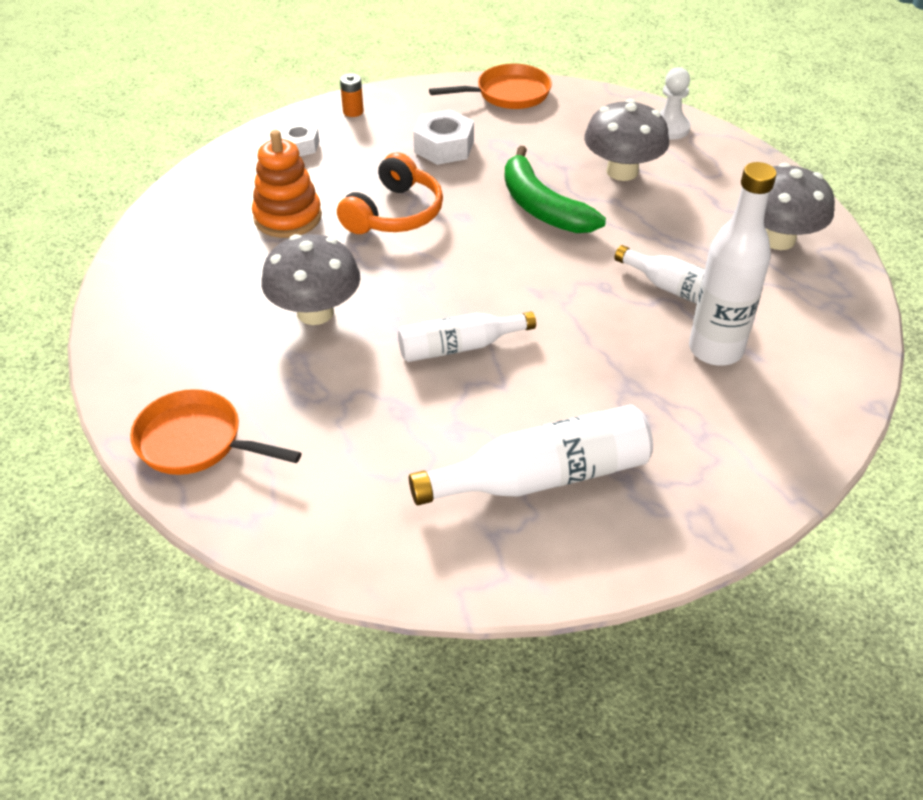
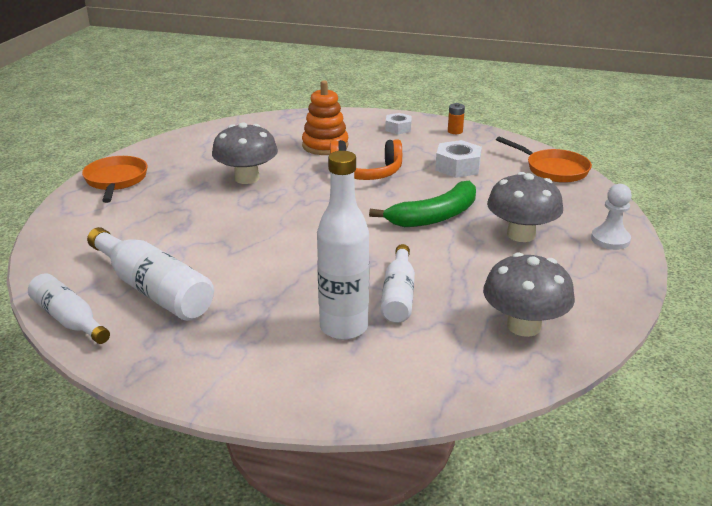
camera: 60 degrees right, 15 degrees down
white bottle [398,311,536,362] -> white bottle moved to [28,273,110,344]
green banana [504,146,606,233] -> green banana turned 150 degrees counterclockwise [369,181,476,227]

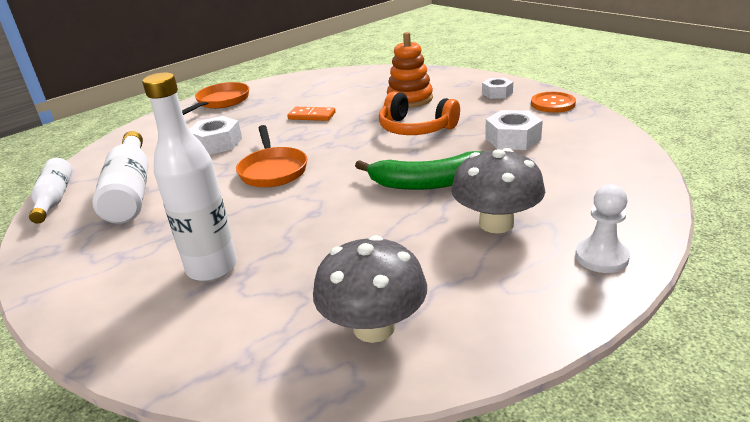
camera: 35 degrees right, 0 degrees up
grey mushroom [212,122,278,184] -> orange domino [287,107,336,121]
white bottle [380,244,415,323] -> none
orange battery [448,103,465,134] -> orange button [531,92,576,113]
orange pan [496,137,592,183] -> orange pan moved to [236,125,307,187]
none -> white nut [189,116,242,155]

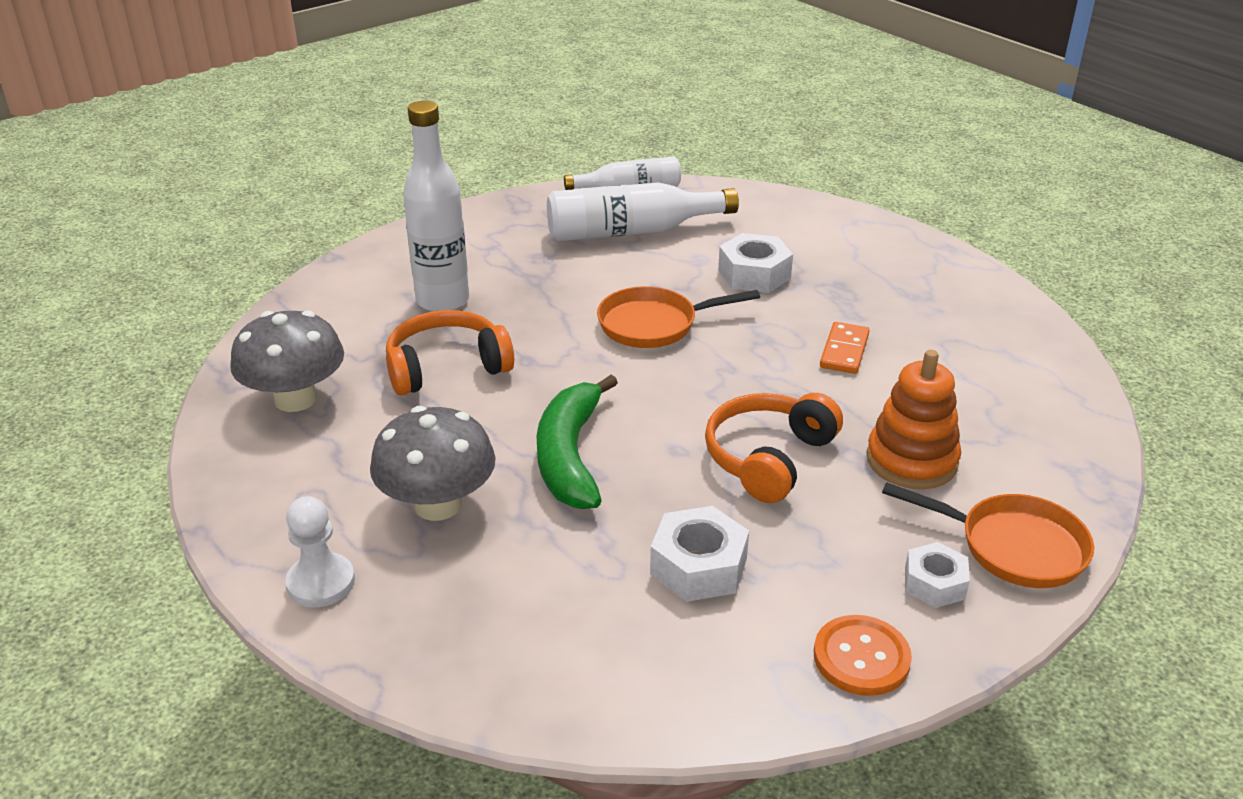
camera: 90 degrees right, 5 degrees up
orange pan [182,82,249,115] -> orange pan moved to [882,482,1094,588]
none -> orange headphones [386,310,514,395]

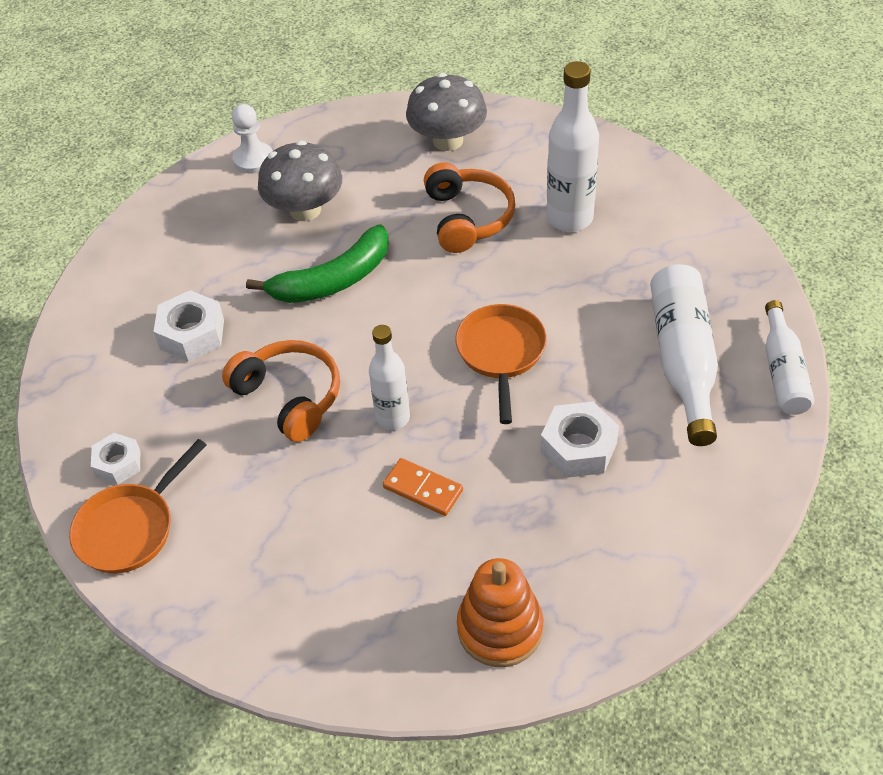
camera: 105 degrees right, 15 degrees up
green banana [536,375,618,509] -> green banana turned 135 degrees clockwise [246,224,389,303]
orange button [814,615,912,696] -> none
orange stacking toy [866,350,961,489] -> orange stacking toy moved to [457,558,543,667]
none -> white bottle [369,325,410,430]

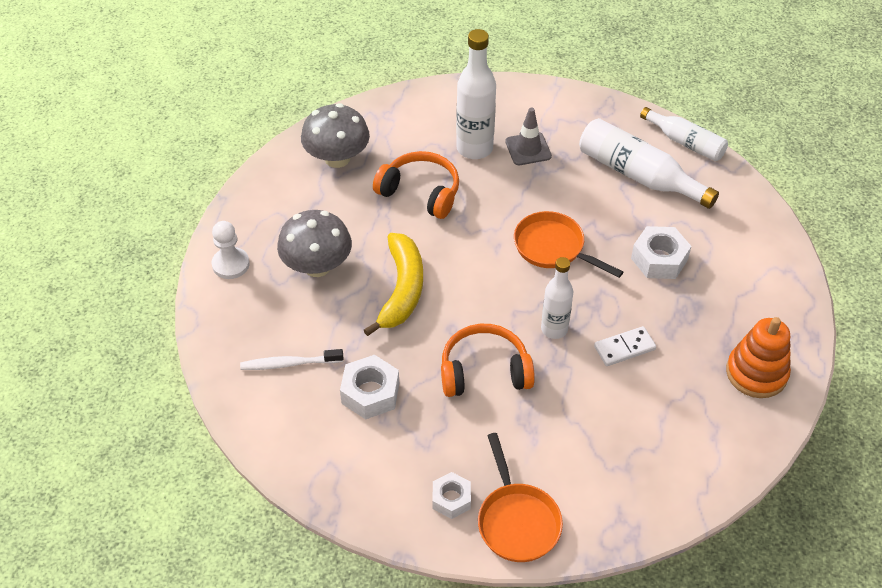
camera: 55 degrees left, 0 degrees up
green banana [246,224,389,303] -> yellow banana [364,233,423,336]
orange domino [383,458,463,516] -> white domino [594,326,656,366]
none -> white toothbrush [240,349,344,370]
none -> grey traffic cone [505,108,552,165]

